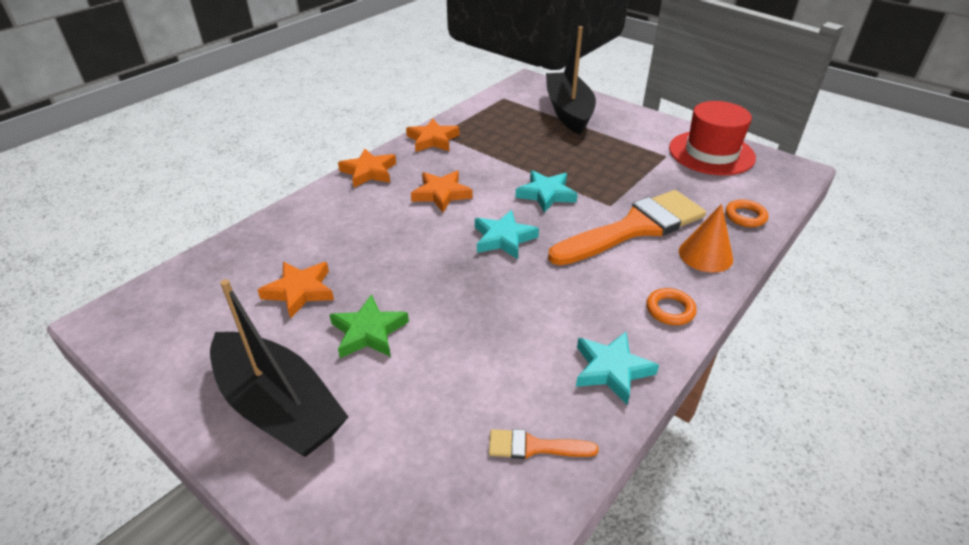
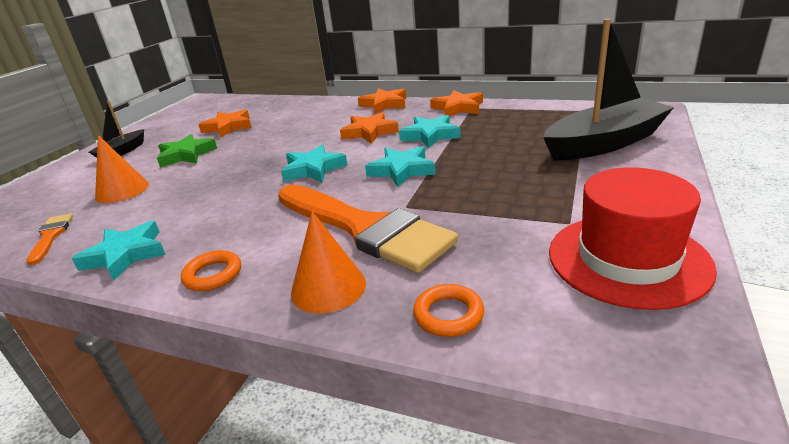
camera: 75 degrees right, 10 degrees down
black boat [210,279,348,457] -> black boat [89,101,144,158], size x0.52
none -> orange cone [95,135,149,203]
none -> turquoise star [399,115,461,148]

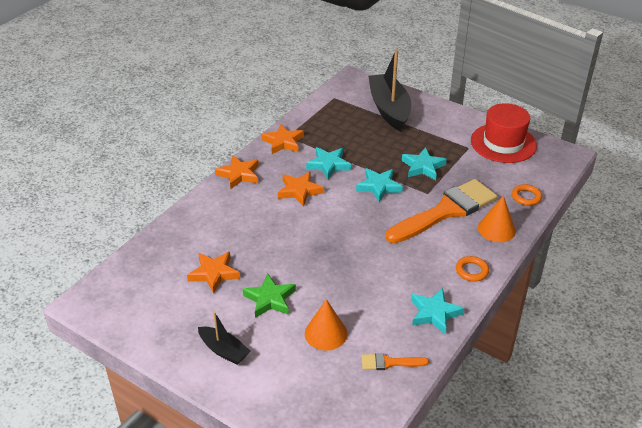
camera: 80 degrees left, 10 degrees up
turquoise star [281,145,348,182] -> turquoise star moved to [402,147,447,180]

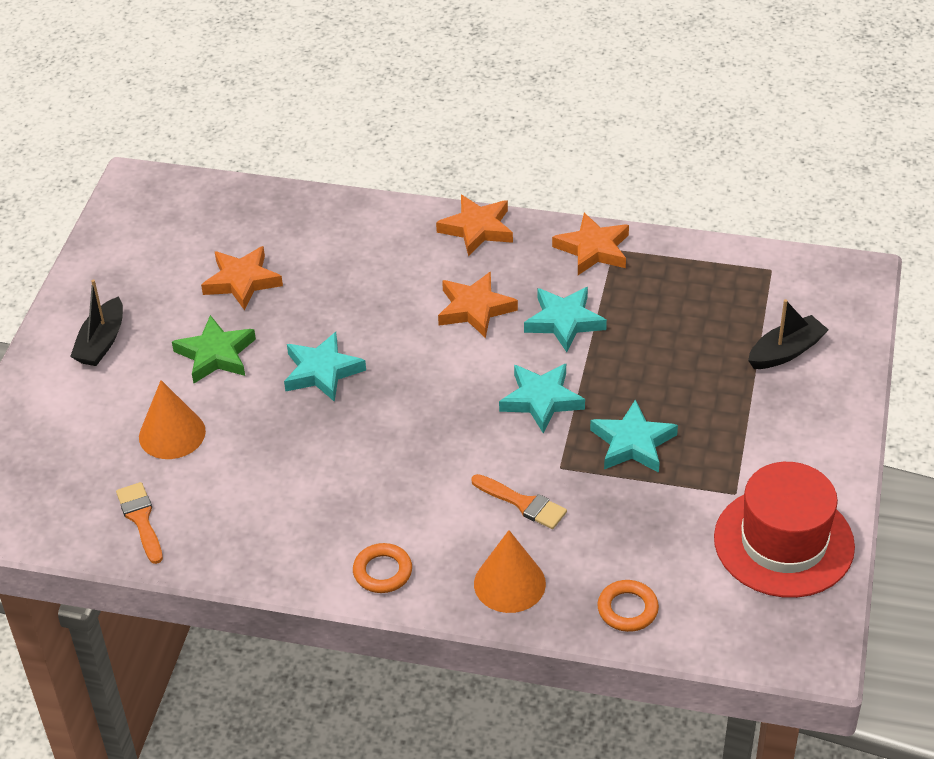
camera: 70 degrees right, 5 degrees up
black boat [368,49,411,131] -> black boat [748,299,829,369], size x0.52
orange brush [386,179,497,244] -> orange brush [471,474,567,529], size x0.43
turquoise star [411,288,464,334] -> turquoise star moved to [284,332,366,402]

